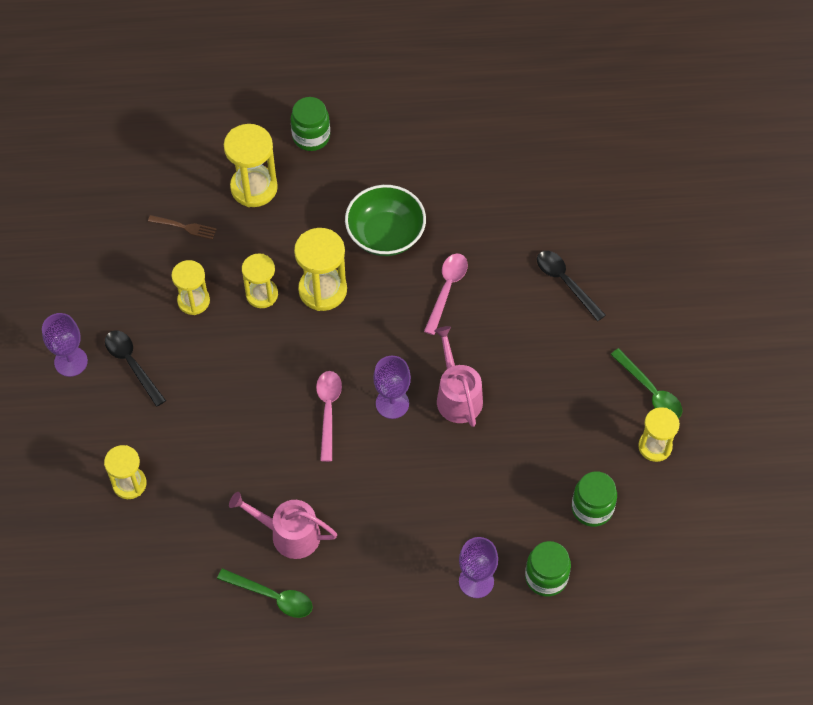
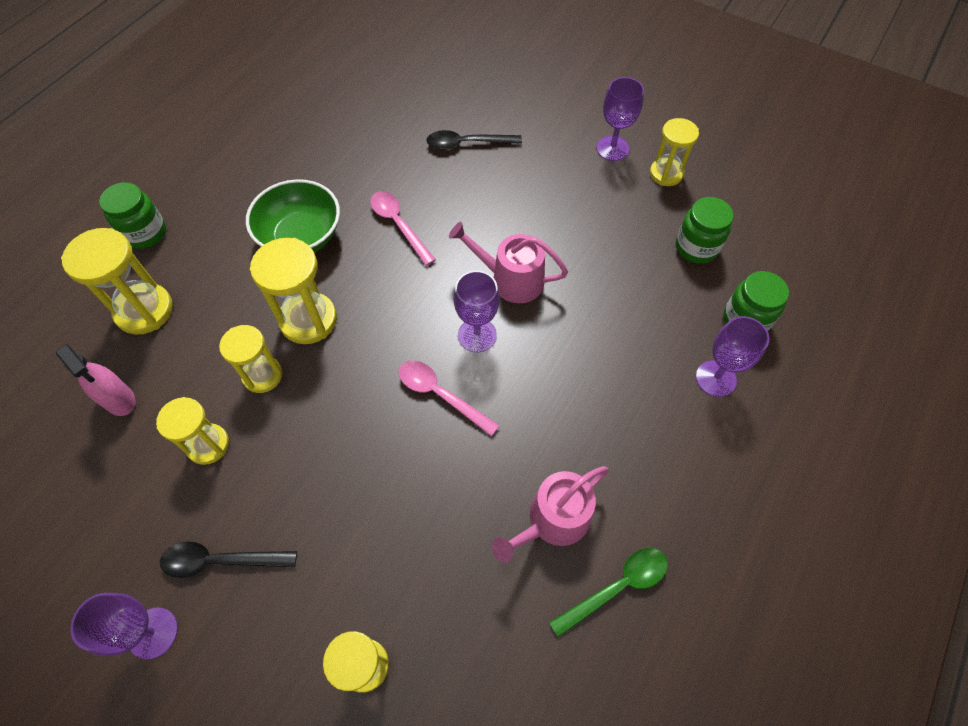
camera: 55 degrees left, 0 degrees up
brown fork [148,215,217,240] -> pink spray bottle [56,344,135,416]
green spoon [610,348,682,418] -> purple goblet [596,77,644,161]

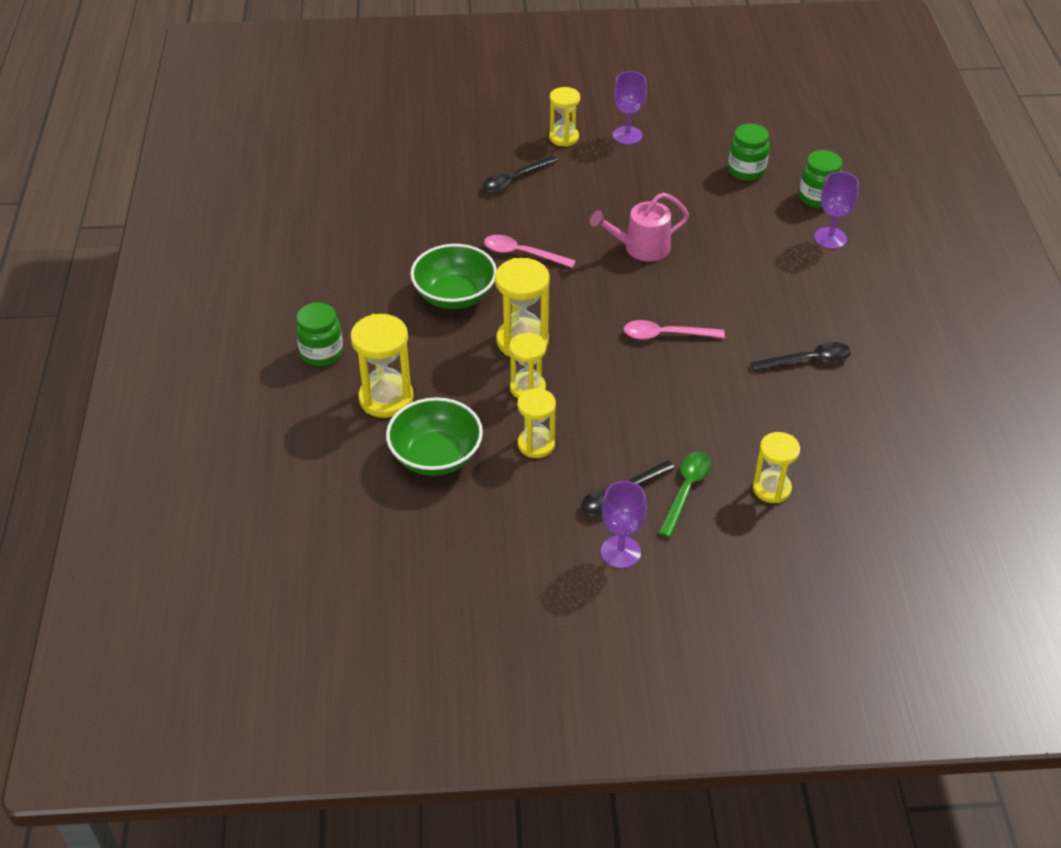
camera: 35 degrees left, 15 degrees down
pink spray bottle [56,344,135,416] -> green bowl [386,397,483,476]
purple goblet [454,271,499,352] -> none
pink watering can [492,466,609,563] -> black spoon [750,342,851,371]
green spoon [549,548,668,638] -> green spoon moved to [658,452,711,538]
yellow hourglass [650,118,699,186] -> yellow hourglass moved to [549,87,580,147]

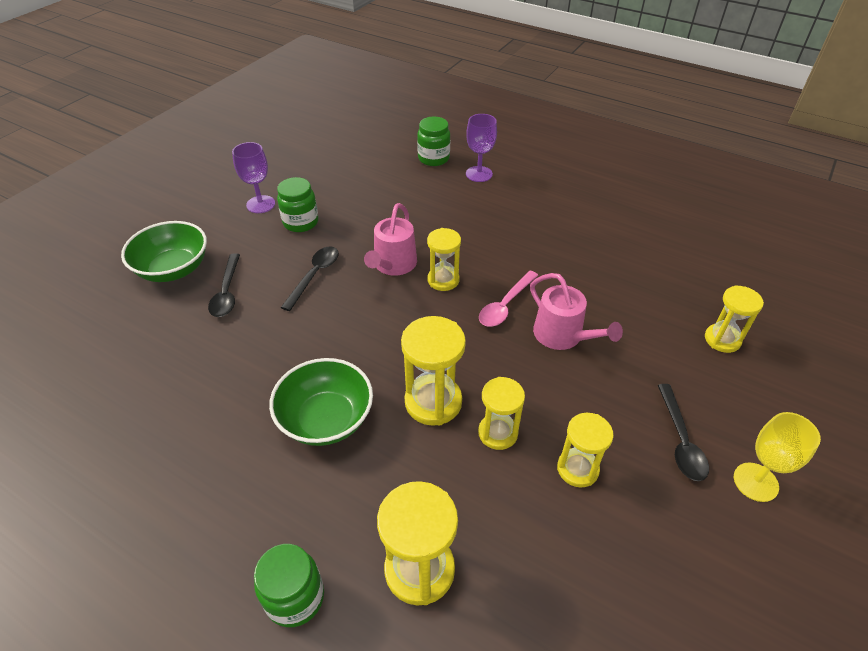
camera: 55 degrees left, 0 degrees up
green bowl [386,397,483,476] -> green bowl moved to [121,221,207,282]
pink spoon [484,235,576,268] -> none
yellow hourglass [549,87,580,147] -> yellow hourglass moved to [427,228,461,291]
purple goblet [601,481,647,569] -> yellow goblet [734,412,821,502]
green spoon [658,452,711,538] -> none
green jar [728,124,770,181] -> green jar moved to [277,177,319,232]
black spoon [750,342,851,371] -> black spoon moved to [281,246,339,311]
none -> pink watering can [530,273,623,350]

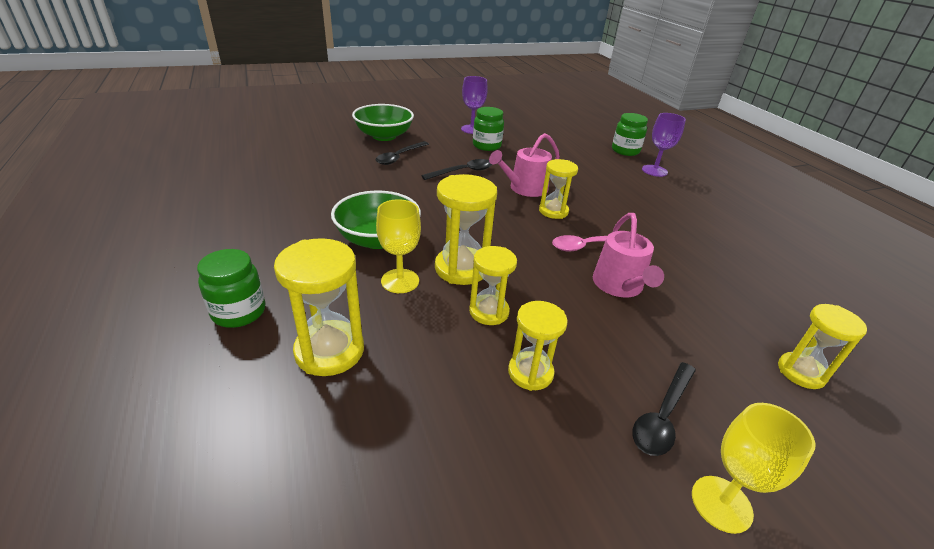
camera: 35 degrees right, 10 degrees down
none -> yellow goblet [376,199,421,293]

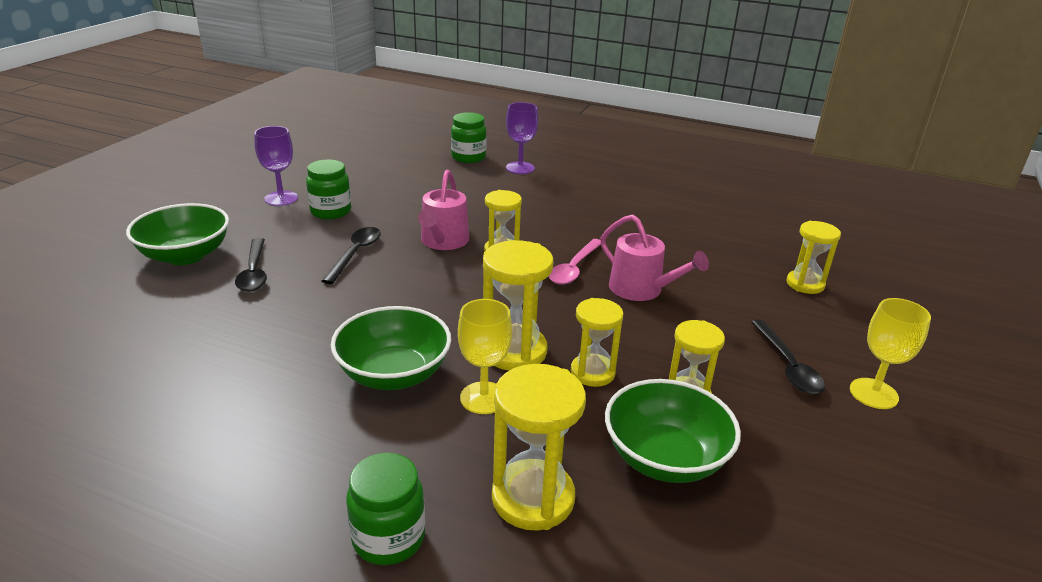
camera: 45 degrees left, 5 degrees down
none -> green bowl [605,379,741,483]

